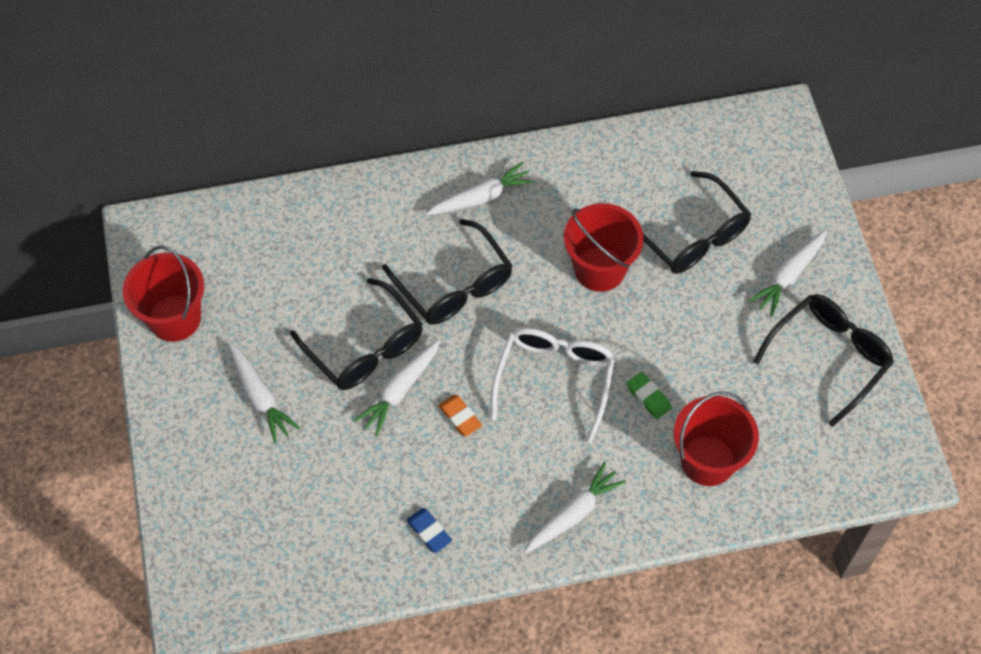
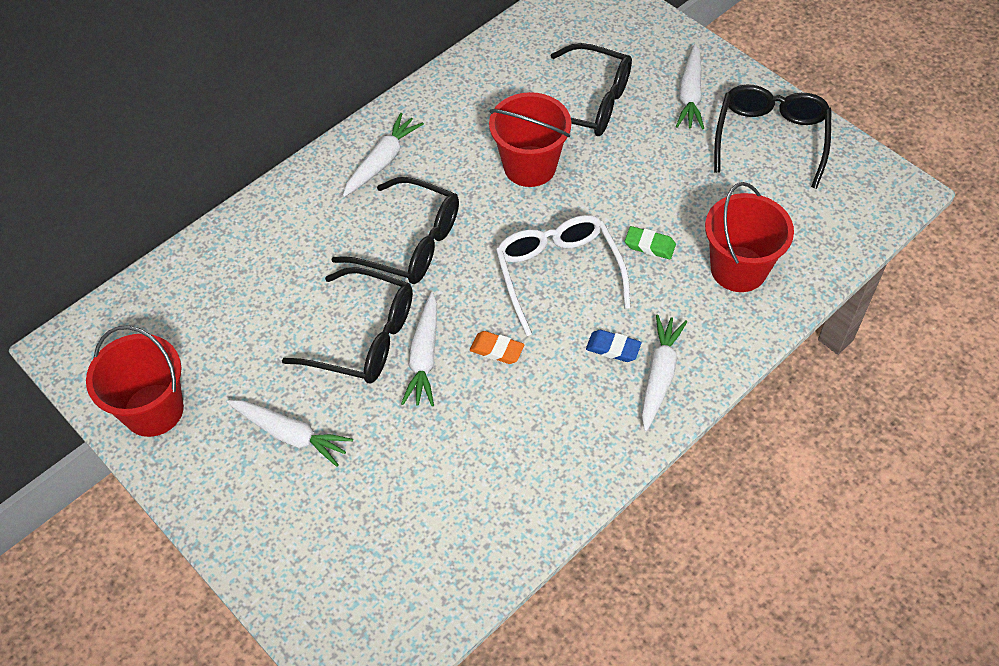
camera: 30 degrees left, 5 degrees down
blue eraser [407,508,452,553] -> blue eraser moved to [586,330,642,362]

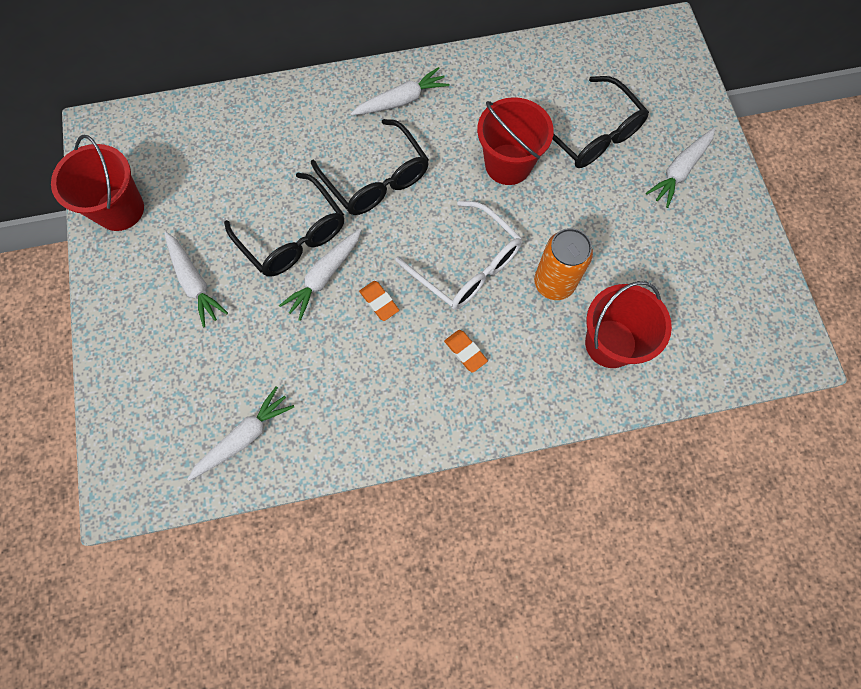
camera: 30 degrees right, 15 degrees up
white glasses [496,215,631,336] -> white glasses turned 120 degrees clockwise [395,201,522,310]
blue eraser [586,330,642,362] -> orange eraser [444,330,488,373]
green eraser [625,226,676,259] -> orange can [534,228,593,300]
white carrot [641,315,687,431] -> white carrot moved to [187,386,294,481]
black glasses [714,85,832,189] -> none

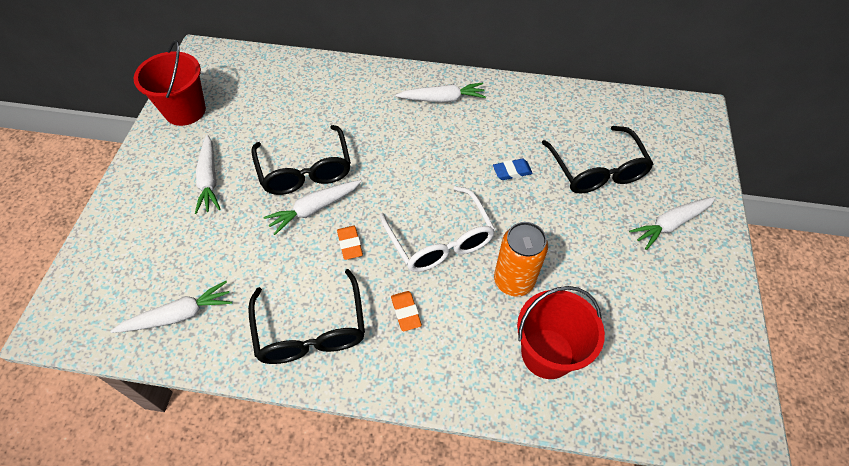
camera: 20 degrees right, 15 degrees down
black glasses [311,119,429,215] -> black glasses moved to [248,269,365,364]
red bucket [477,97,554,185] -> blue eraser [493,159,533,180]

